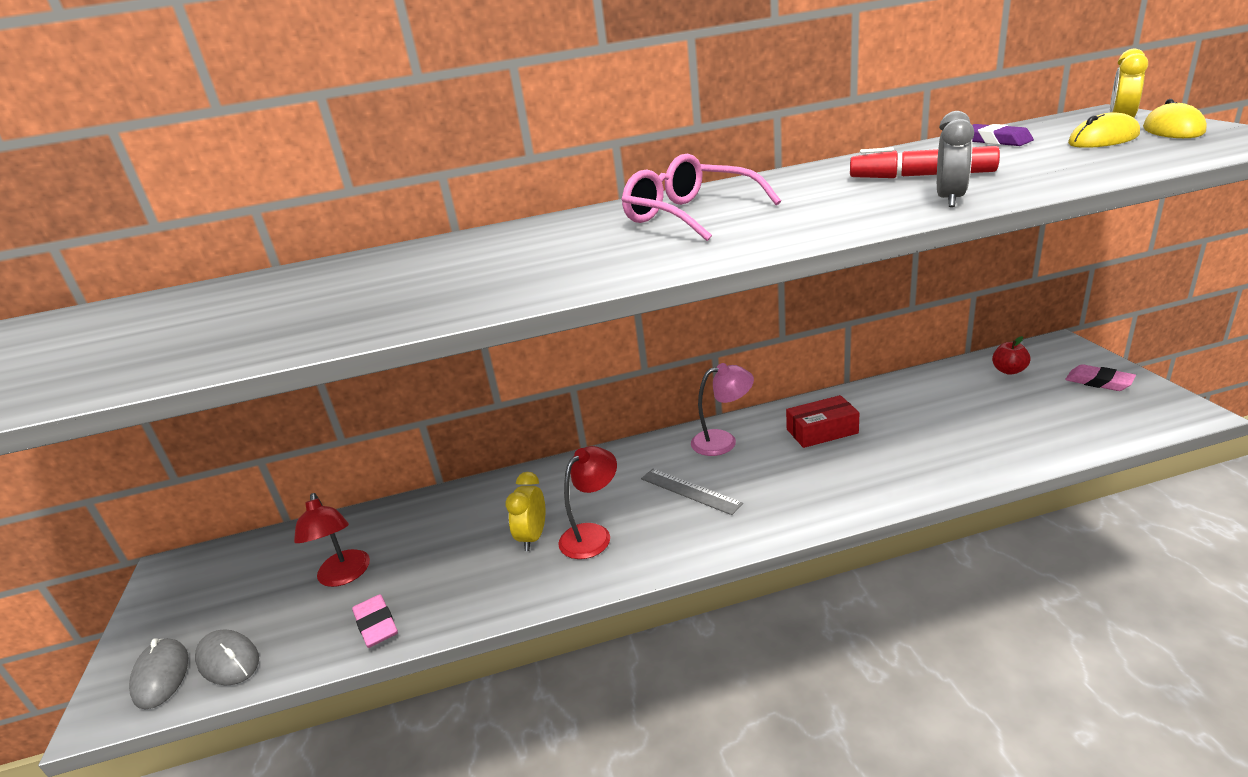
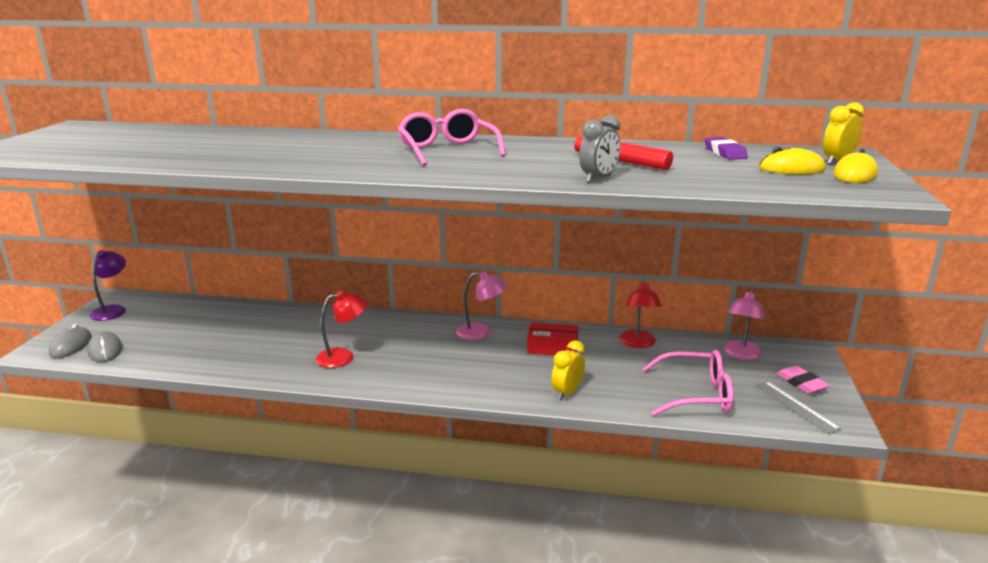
camera: 20 degrees right, 5 degrees down
red lamp [294,493,370,587] -> red lamp moved to [620,280,662,348]
pink eraser [352,594,398,648] -> none
yellow clock [505,472,545,551] -> yellow clock moved to [551,340,585,400]
grey ruler [641,469,743,515] -> grey ruler moved to [755,381,841,434]
red apple [992,336,1031,375] -> pink lamp [724,289,765,360]
none -> purple lamp [89,250,126,321]
none -> pink glasses [642,350,733,416]

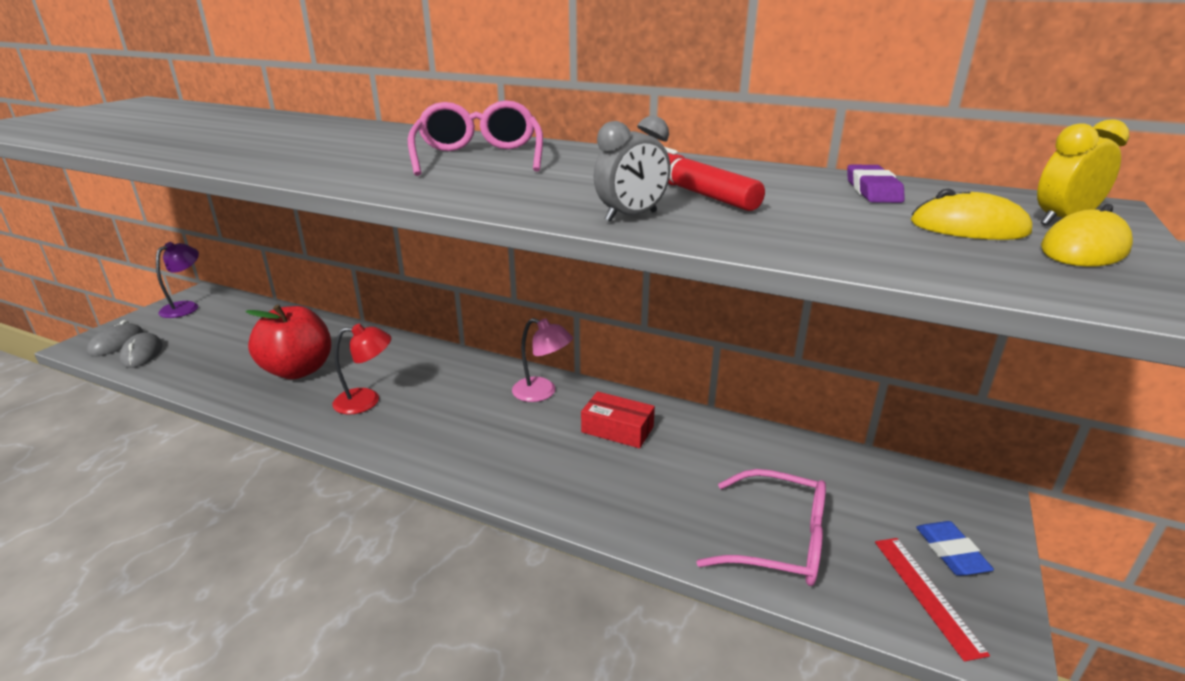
camera: 15 degrees right, 5 degrees up
yellow clock [551,340,585,400] -> none
red lamp [620,280,662,348] -> none
pink lamp [724,289,765,360] -> none
grey ruler [755,381,841,434] -> red ruler [875,538,990,661]
pink eraser [776,365,830,394] -> blue eraser [916,521,994,576]
none -> red apple [246,305,331,379]

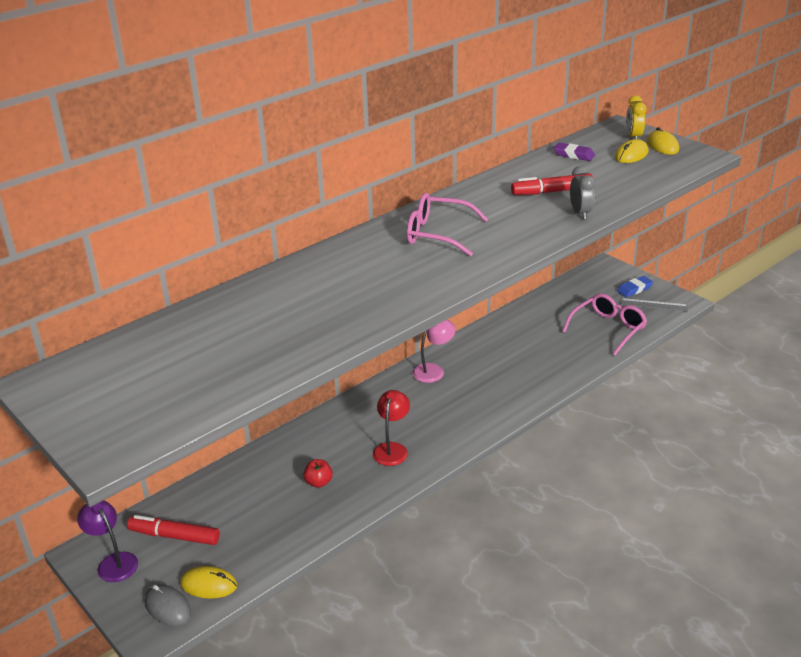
camera: 65 degrees left, 5 degrees up
grey mouse [119,332,163,368] -> yellow mouse [180,566,237,599]
red apple [246,305,331,379] -> red apple [303,459,333,488], size x0.44
red box [581,391,655,448] -> none
red ruler [875,538,990,661] -> grey ruler [620,298,688,312]
blue eraser [916,521,994,576] -> blue eraser turned 45 degrees counterclockwise [617,276,653,297]
none -> red marker [127,515,220,545]

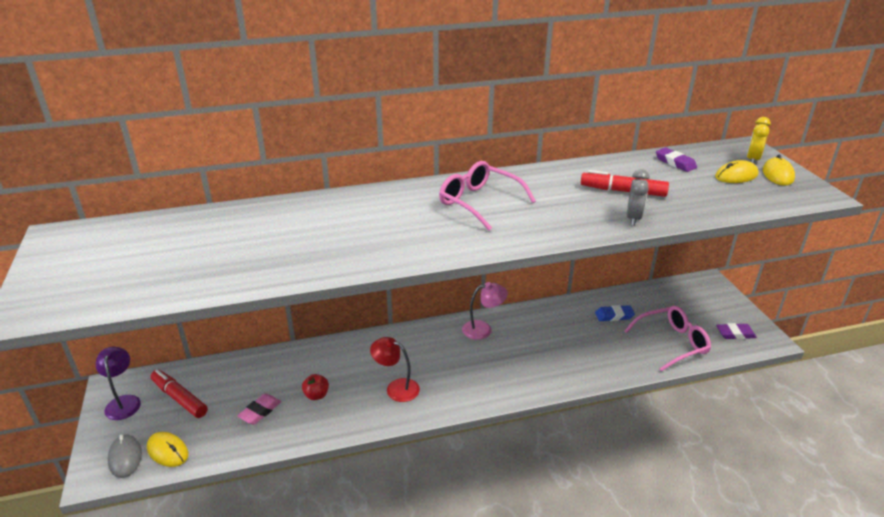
camera: 25 degrees right, 0 degrees up
red lamp [373,390,410,466] -> red lamp turned 105 degrees counterclockwise [370,337,420,402]
blue eraser [617,276,653,297] -> blue eraser moved to [595,305,635,321]
grey ruler [620,298,688,312] -> purple eraser [716,323,757,339]
none -> pink eraser [237,393,281,425]

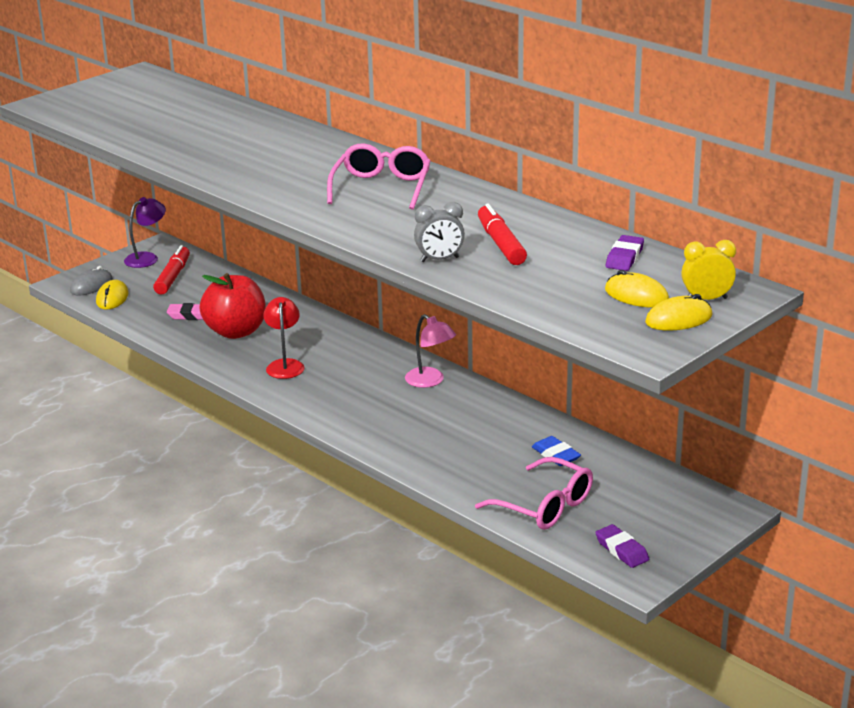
camera: 60 degrees right, 5 degrees down
red apple [302,374,329,400] -> red apple [199,273,266,339], size x2.25

